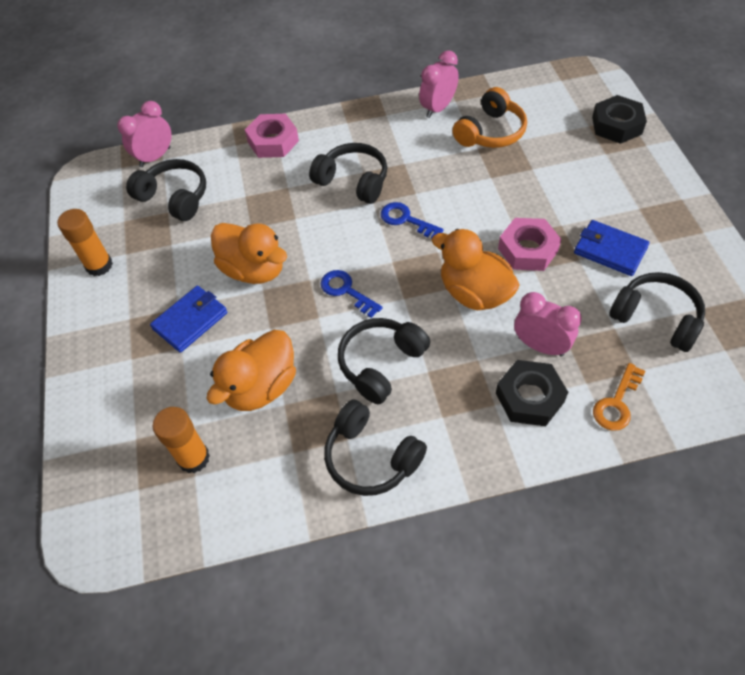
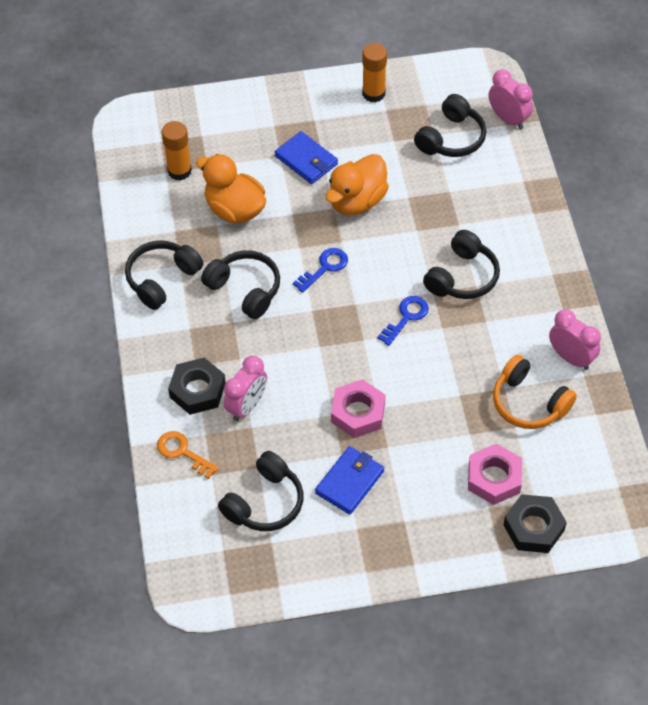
camera: 90 degrees right, 0 degrees up
pink nut [245,114,299,158] -> pink nut moved to [468,443,522,505]
orange duck [432,229,520,310] -> none

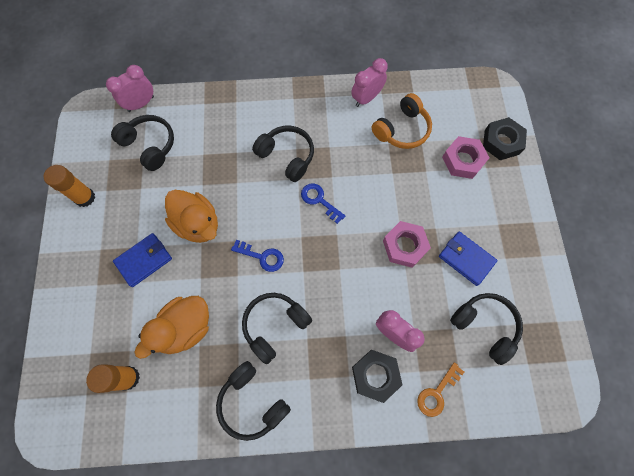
camera: 85 degrees left, 15 degrees up
blue key [293,248,348,293] -> blue key turned 150 degrees clockwise [231,240,284,272]

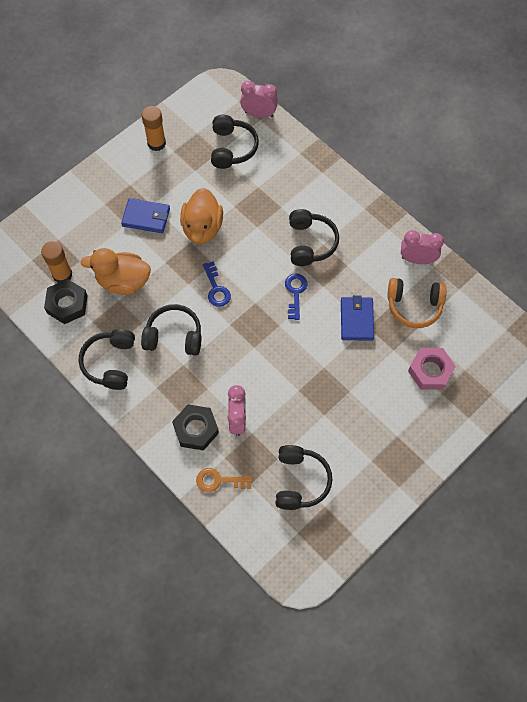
camera: 50 degrees right, 5 degrees down
pink nut [383,221,431,268] -> none
blue wallet [439,231,498,286] -> blue wallet moved to [341,295,374,341]
black nut [483,117,527,160] -> black nut moved to [44,279,88,324]

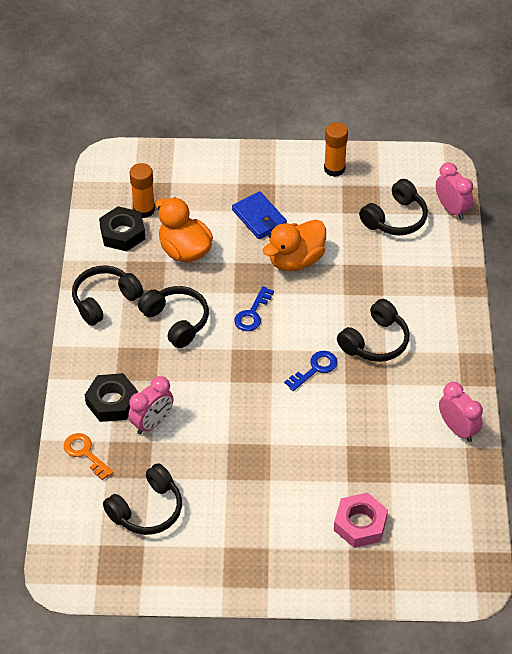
camera: 45 degrees right, 15 degrees down
blue wallet [341,295,374,341] -> none
orange headphones [387,278,447,328] -> none

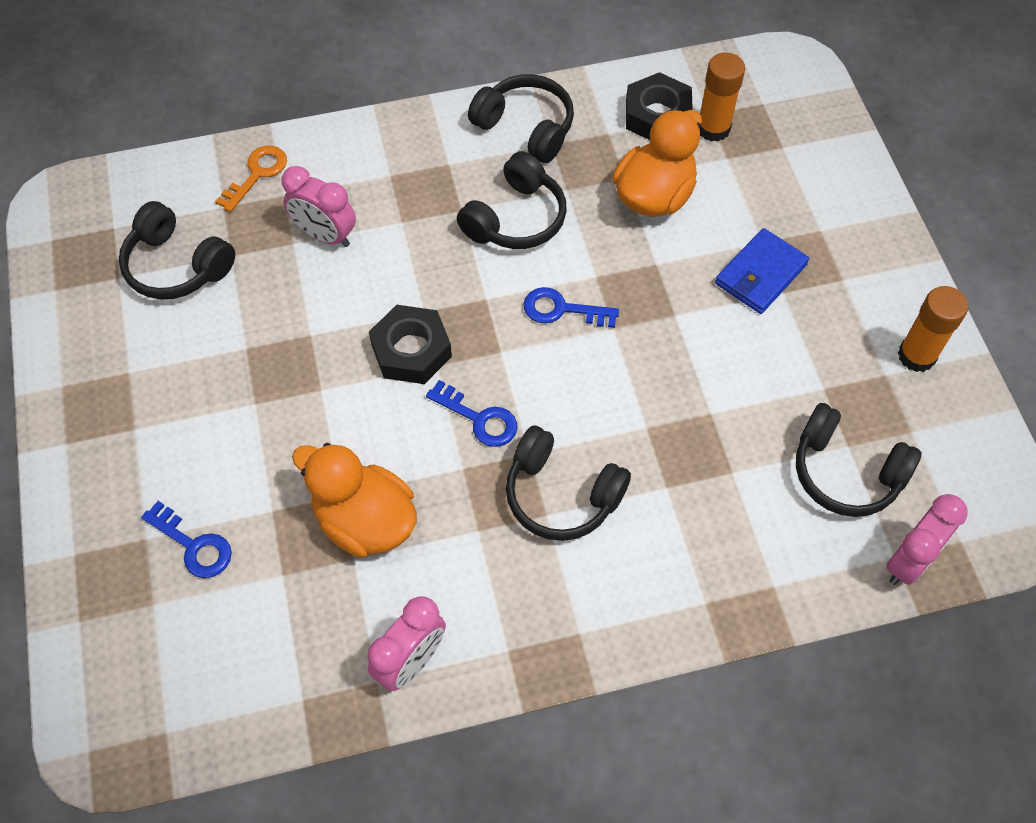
camera: 75 degrees right, 10 degrees up
black nut [85,373,138,422] -> black nut moved to [369,305,452,384]
orange duck [263,219,326,271] -> orange duck moved to [292,443,417,558]
pink nut [334,492,388,548] -> blue key [141,501,232,578]

